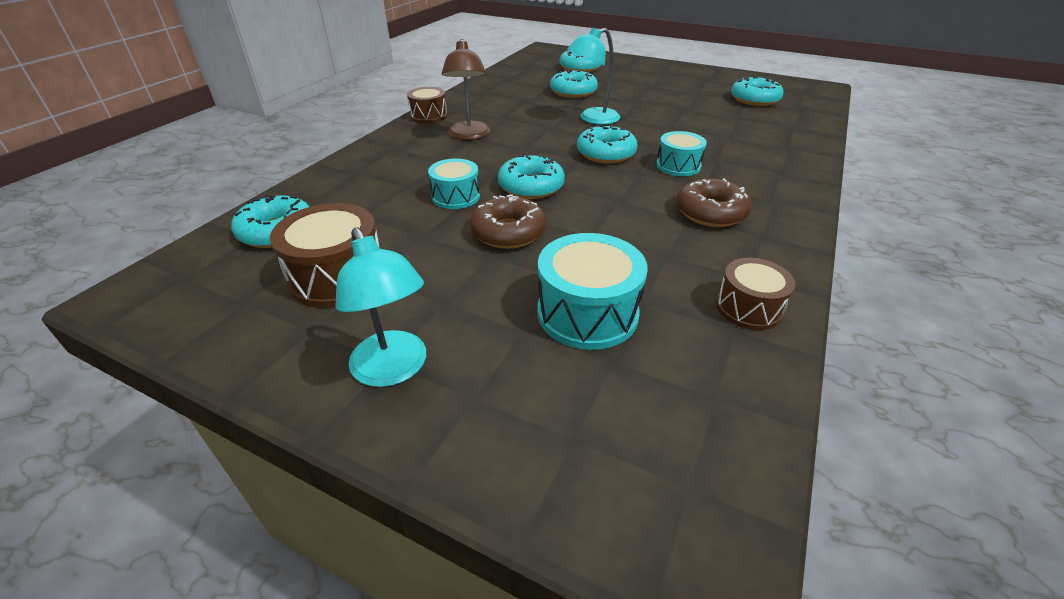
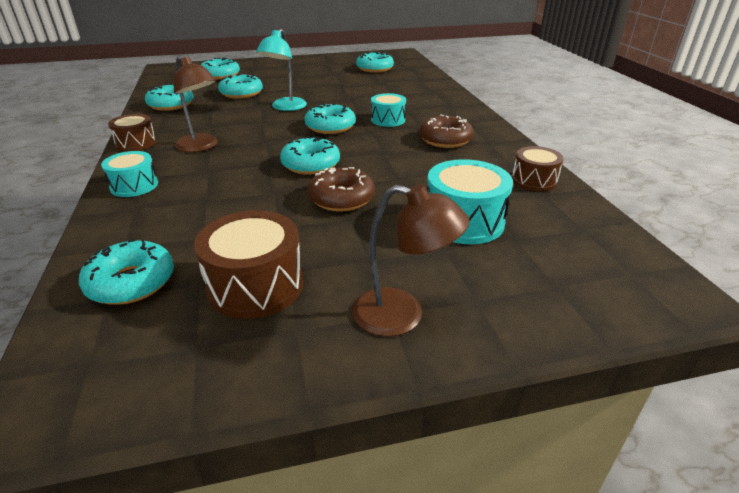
camera: 40 degrees left, 5 degrees down
turquoise lamp [336,227,426,387] -> brown lamp [352,184,470,337]
turquoise drum [428,158,480,209] -> turquoise drum moved to [101,151,158,197]
none -> turquoise donut [145,84,194,111]

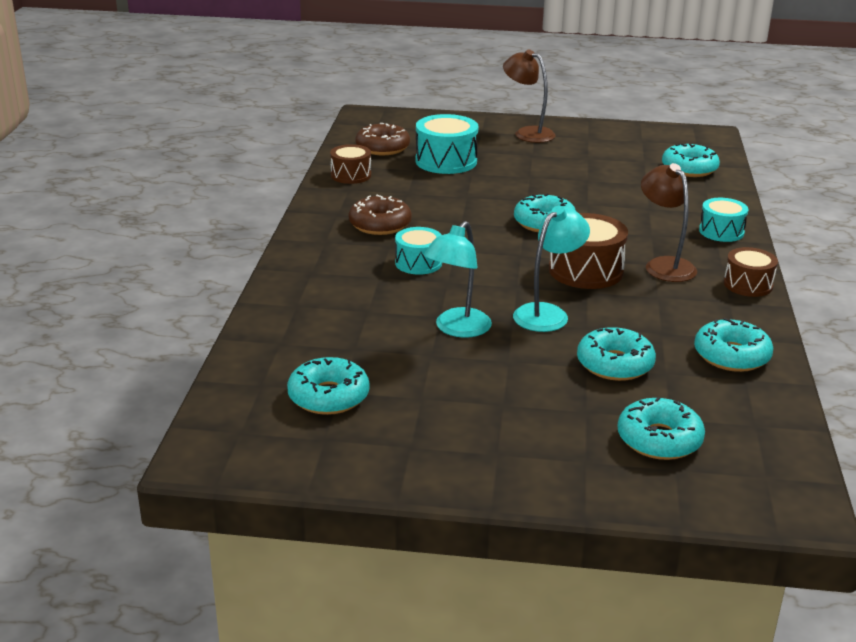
camera: 160 degrees left, 5 degrees down
brown drum [194,210,303,319] -> brown drum moved to [549,213,628,289]
turquoise donut [305,103,356,134] -> none
brown donut [307,167,375,212] -> brown donut moved to [355,123,410,155]
none -> turquoise lamp [424,221,492,338]

